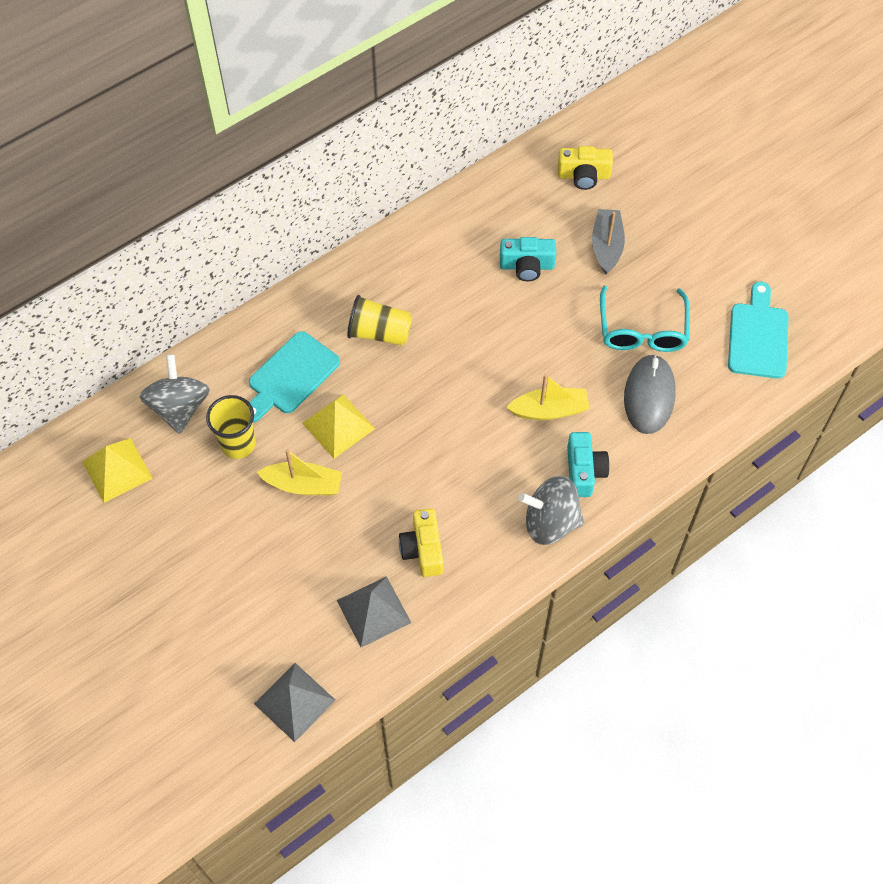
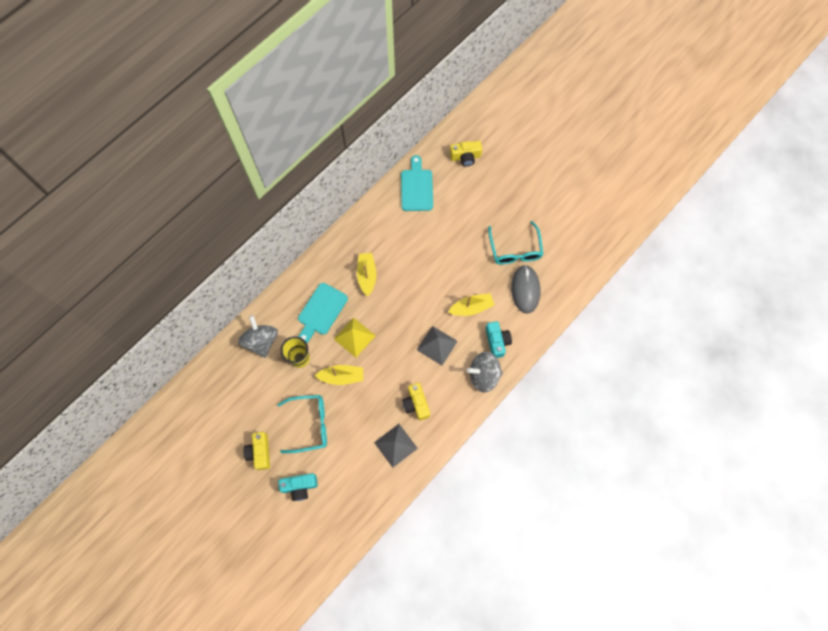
camera: 10 degrees left, 10 degrees up
yellow pyramid [82,438,153,503] -> none
grey pyramid [254,663,336,742] -> grey pyramid moved to [417,326,458,365]
yellow cup [347,295,412,346] -> yellow boat [357,253,377,296]
turquoise camera [500,237,556,281] -> turquoise camera moved to [278,473,318,501]
grey boat [592,209,625,274] -> none
turquoise cutting board [728,282,789,379] -> turquoise cutting board moved to [401,155,433,211]
none -> yellow camera [243,432,270,470]
none -> turquoise glasses [277,395,327,453]

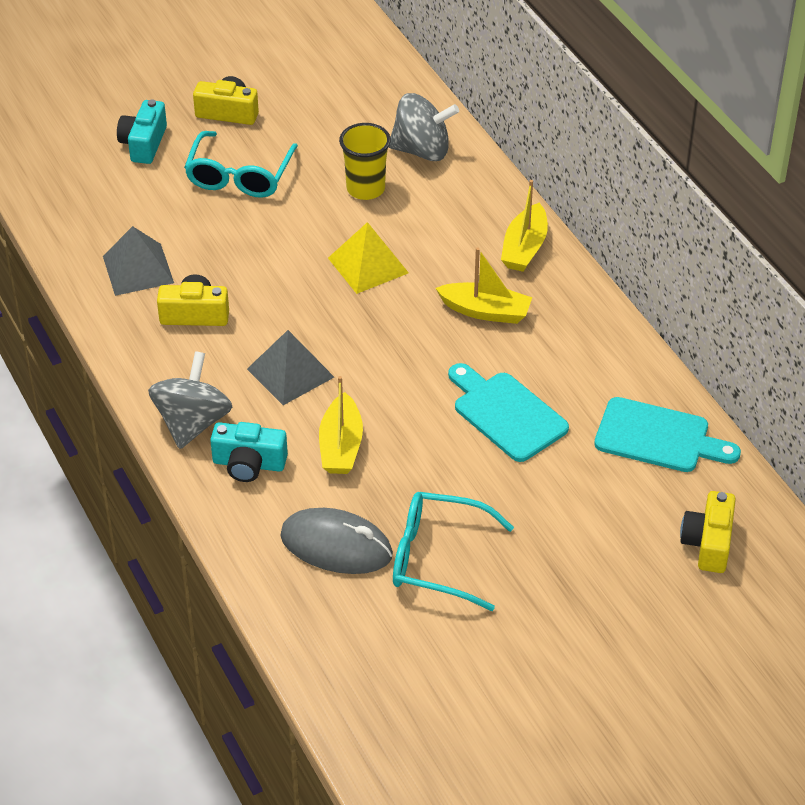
camera: 110 degrees right, 25 degrees down
turquoise cutting board [298,283,348,343] -> turquoise cutting board moved to [448,363,569,462]
yellow boat [315,365,363,385] -> yellow boat moved to [501,180,548,272]

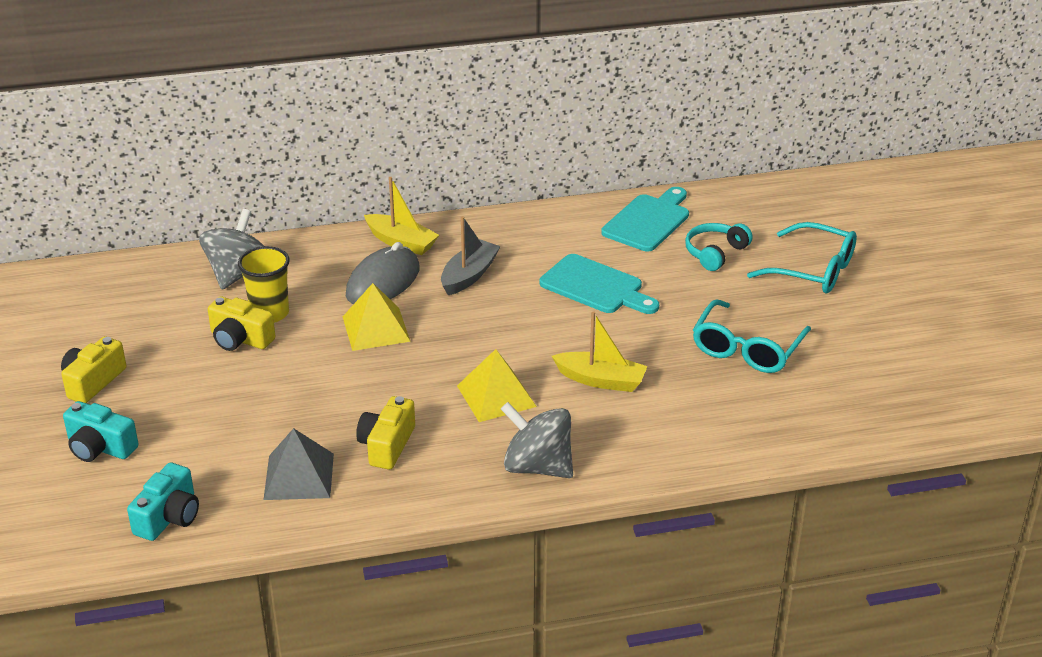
camera: 75 degrees left, 10 degrees down
turquoise glasses [184,131,298,198] -> turquoise glasses moved to [747,222,857,294]
turquoise camera [210,422,288,482] -> turquoise camera moved to [127,462,199,541]
grey pyramid [247,330,334,405] -> yellow pyramid [457,349,537,422]
grey mouse [280,508,393,574] -> grey mouse moved to [346,242,420,304]
yellow boat [435,247,532,324] -> grey boat [441,216,500,295]
turquoise cutting board [448,363,569,462] -> turquoise cutting board turned 120 degrees counterclockwise [540,254,659,314]
yellow camera [680,491,736,573] -> yellow camera moved to [208,297,275,351]
none -> turquoise headphones [685,223,753,271]

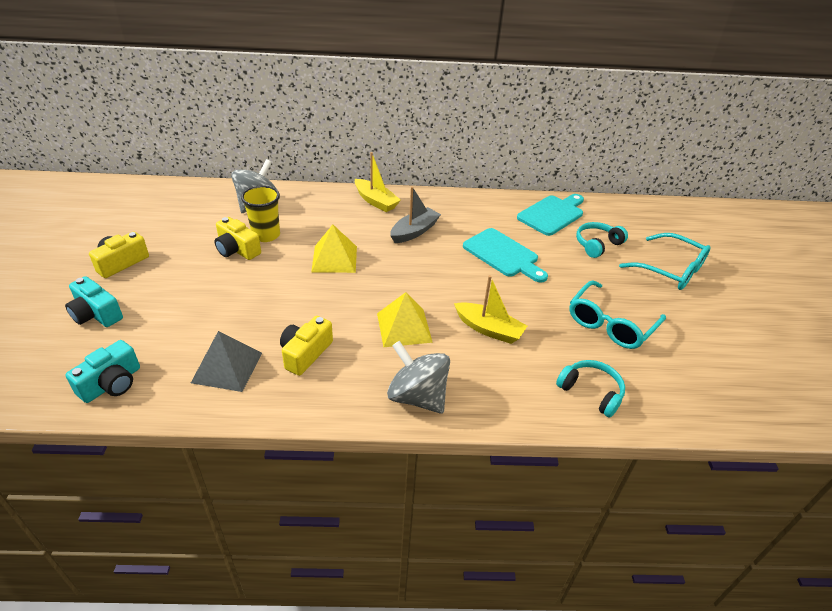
camera: 10 degrees right, 5 degrees up
grey mouse [346,242,420,304] -> none
none -> turquoise headphones [556,360,625,417]

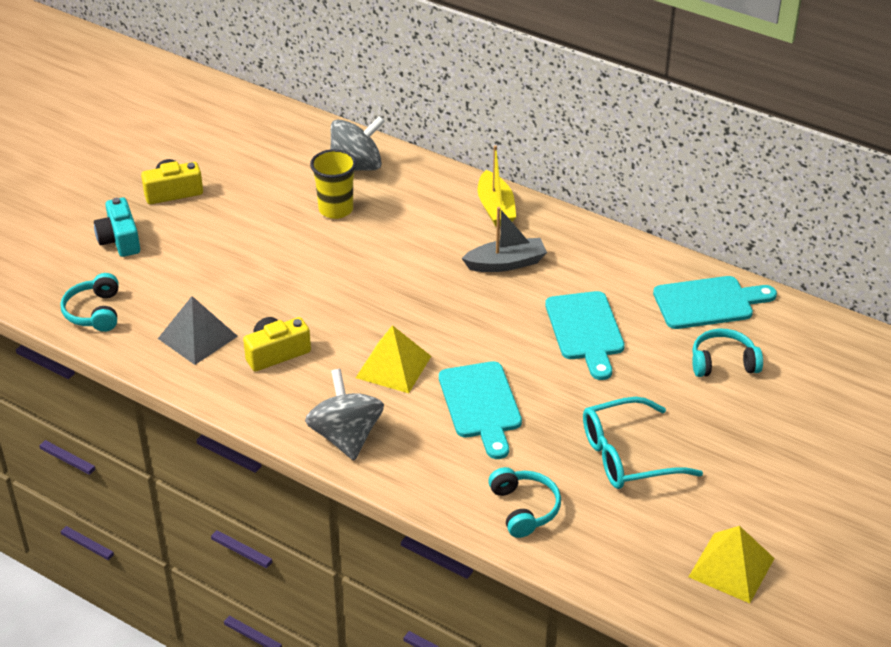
camera: 35 degrees right, 0 degrees up
turquoise camera [65,340,140,403] -> turquoise headphones [60,273,119,332]
yellow camera [214,217,261,260] -> none
yellow pyramid [311,225,357,273] -> yellow pyramid moved to [689,526,775,603]
yellow boat [454,275,527,344] -> turquoise cutting board [439,361,522,459]
turquoise glasses [619,233,711,290] -> none

